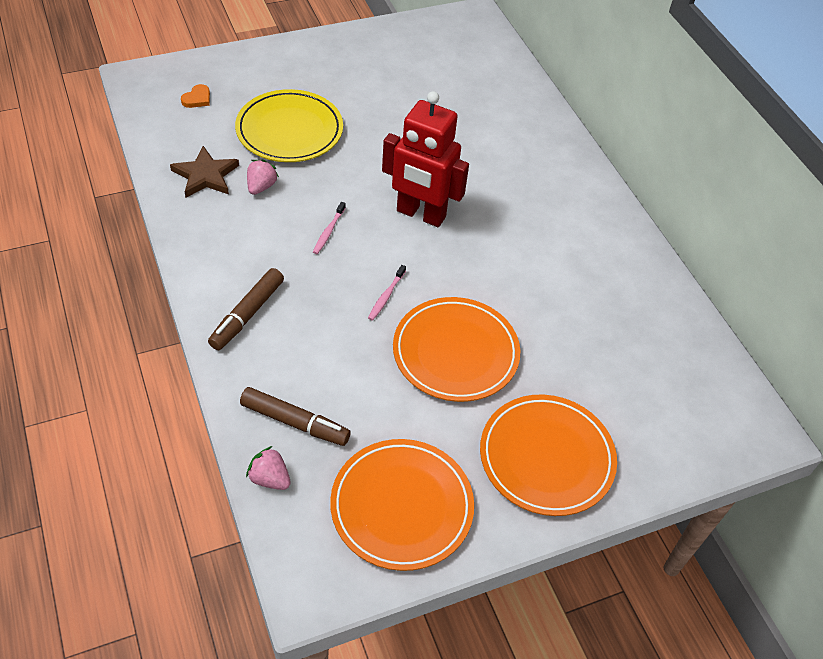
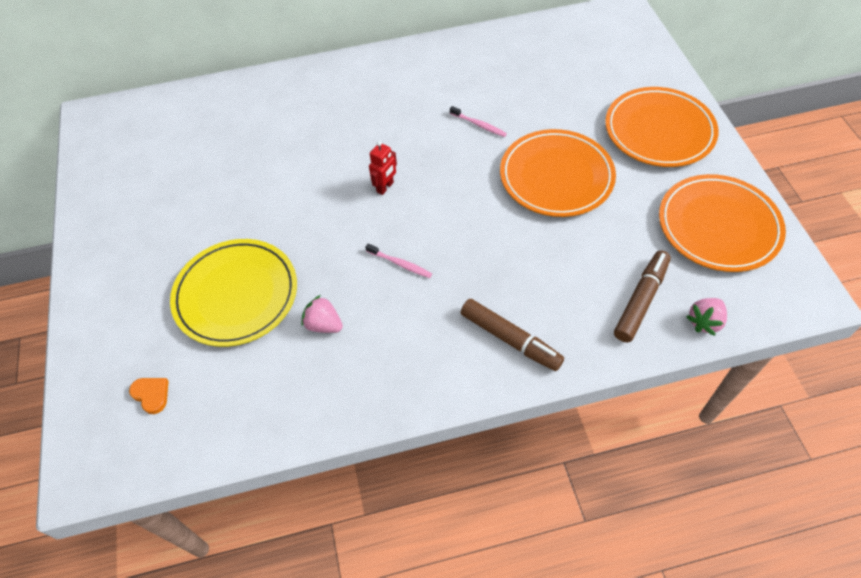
camera: 75 degrees left, 5 degrees up
brown star [170,146,239,198] -> none
pink toothbrush [368,265,406,321] -> pink toothbrush moved to [450,106,507,137]
red robot [382,91,469,227] -> red robot [369,141,397,195], size x0.42

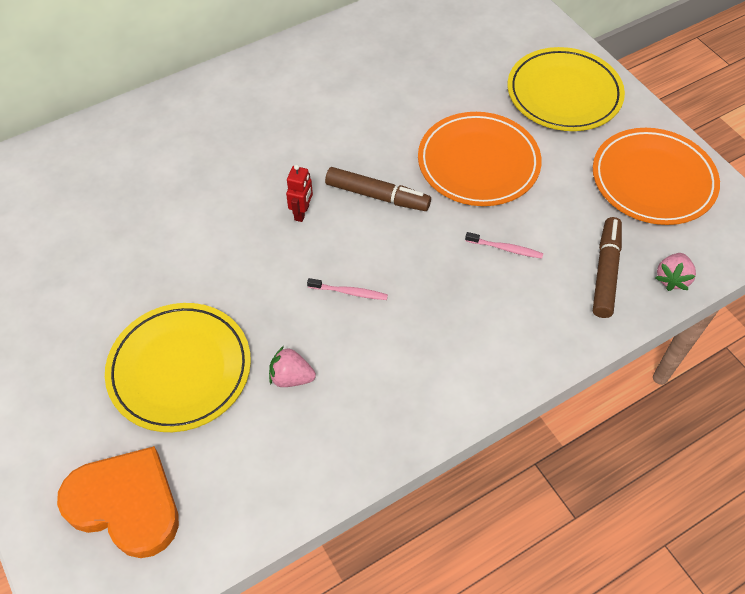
camera: 20 degrees left, 0 degrees up
orange heart [129,378,169,414] -> orange heart [57,446,179,558], size x2.49
pink toothbrush [450,106,507,137] -> pink toothbrush moved to [465,232,543,259]
brown marker [460,299,564,371] -> brown marker moved to [325,167,431,211]
orange plate [605,87,719,167] -> yellow plate [507,47,625,131]

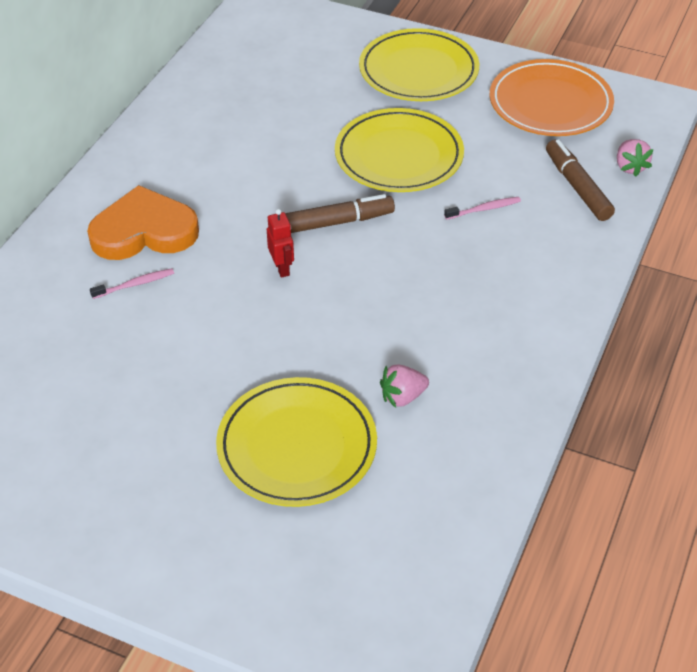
camera: 35 degrees left, 10 degrees down
orange heart [57,446,179,558] -> orange heart moved to [87,185,199,260]
pink toothbrush [307,278,388,300] -> pink toothbrush moved to [90,268,174,299]
orange plate [418,112,542,206] -> yellow plate [335,108,464,192]

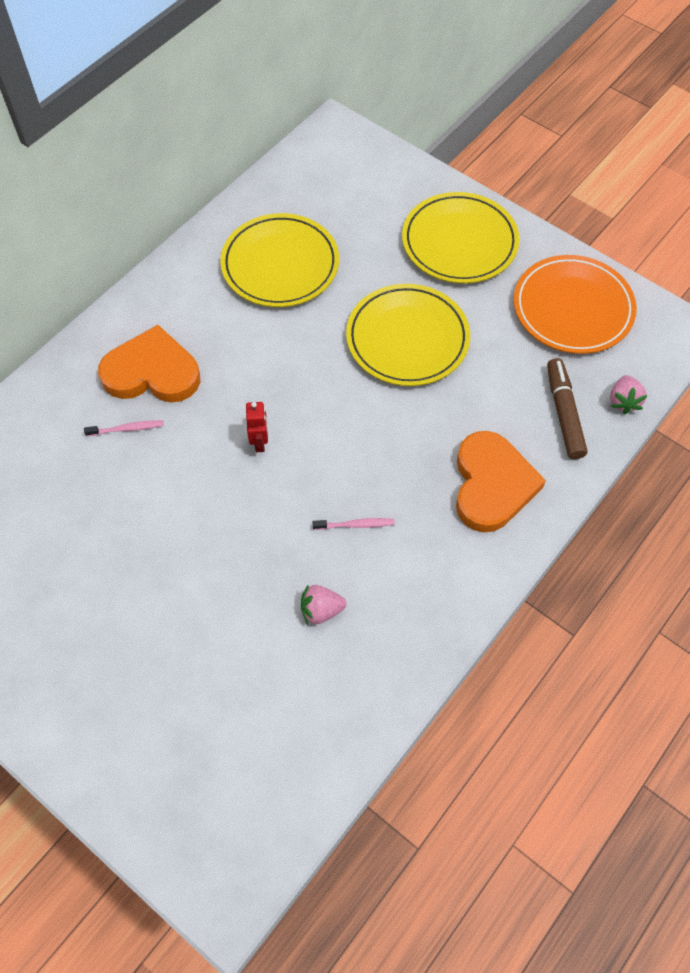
camera: 15 degrees right, 15 degrees up
yellow plate [216,377,377,507] -> yellow plate moved to [220,213,339,307]
brown marker [285,194,395,233] -> none
pink toothbrush [444,197,521,220] -> pink toothbrush moved to [312,518,395,530]
none -> orange heart [456,431,546,533]

